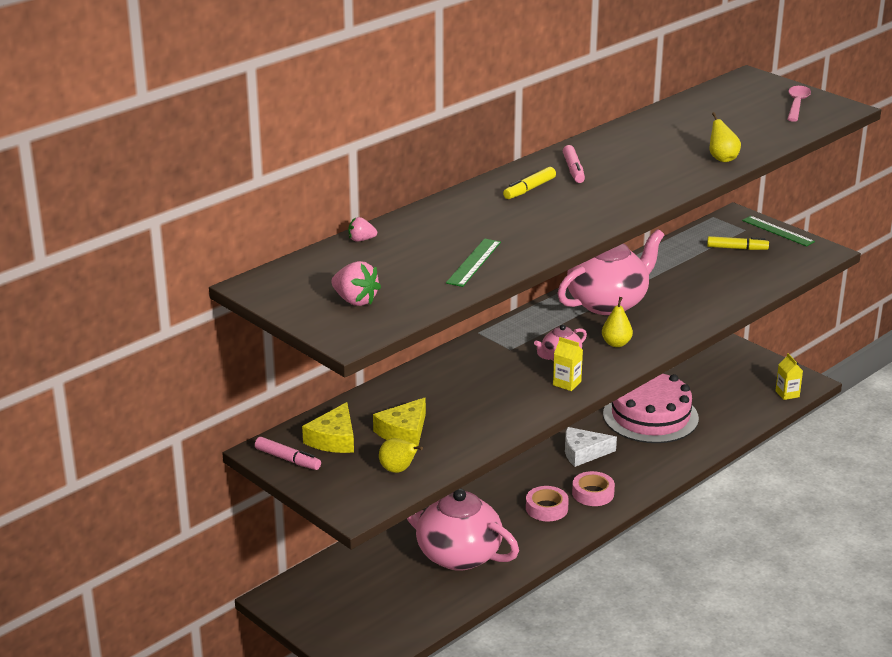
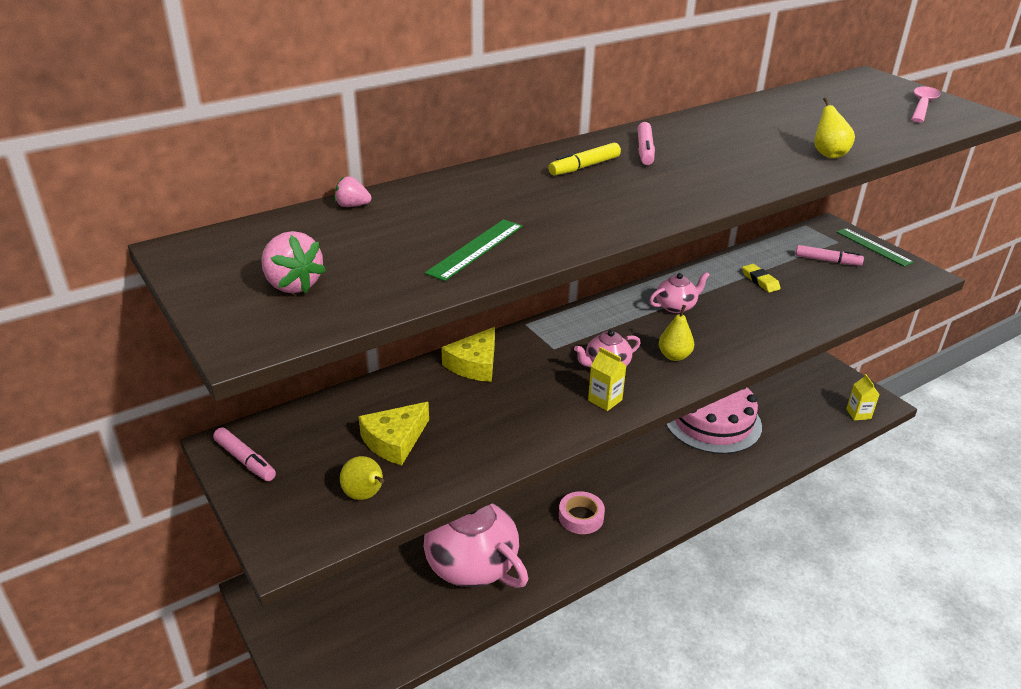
camera: 10 degrees right, 5 degrees up
yellow cheese [302,402,354,453] -> yellow cheese moved to [441,327,495,382]
pink teapot [558,229,664,315] -> pink teapot [649,272,710,313], size x0.47
white cheese [565,427,617,467] -> none
pink tape [572,471,615,506] -> none
yellow marker [707,236,769,250] -> pink marker [795,245,864,266]
none -> yellow eraser [742,264,781,293]

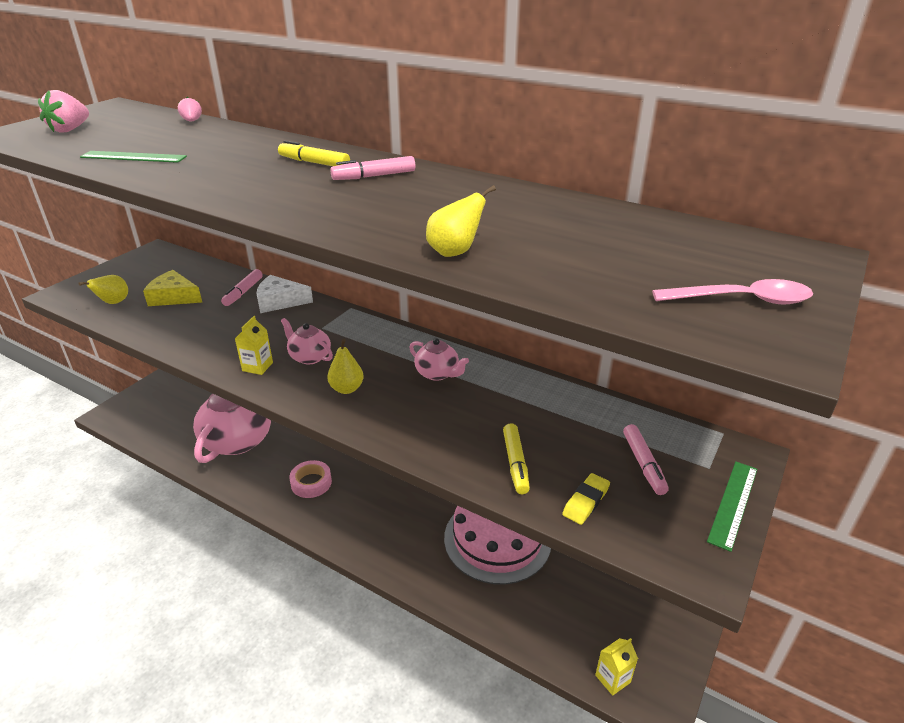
camera: 65 degrees right, 0 degrees up
pink marker [213,428,276,481] -> pink marker moved to [221,269,263,306]
yellow cheese [441,327,495,382] -> white cheese [256,275,313,313]
yellow eraser [742,264,781,293] -> yellow eraser moved to [562,473,610,525]
none -> yellow marker [503,423,530,494]

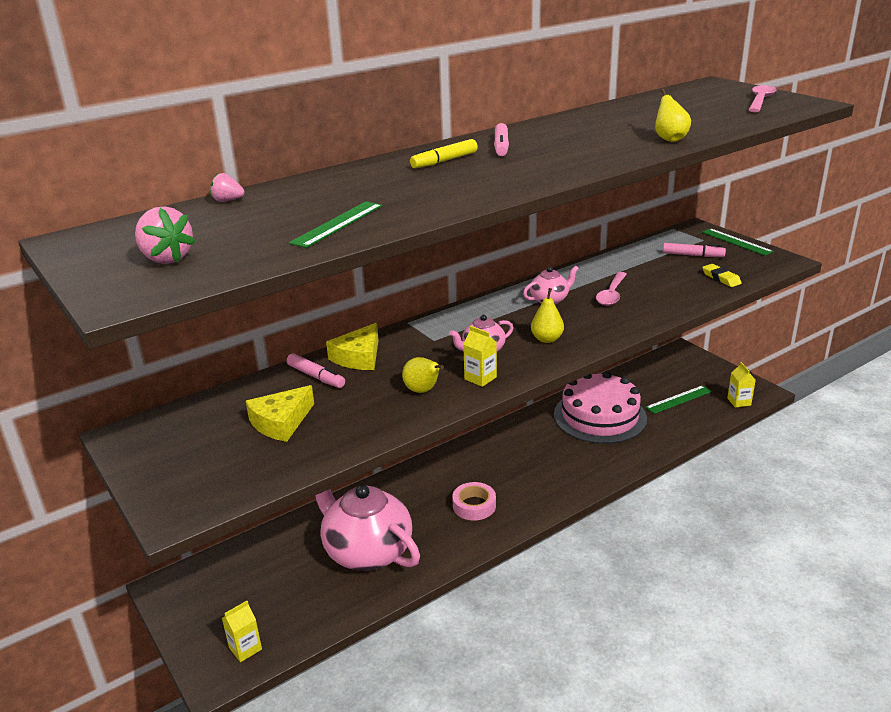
camera: 65 degrees left, 5 degrees down
yellow pear [79,275,128,304] -> yellow pear moved to [402,357,444,393]
white cheese [256,275,313,313] -> yellow cheese [326,323,379,370]
yellow marker [503,423,530,494] -> none
none -> yellow carton [222,601,262,662]
none -> pink spoon [596,272,627,306]
none -> green ruler [645,385,712,414]

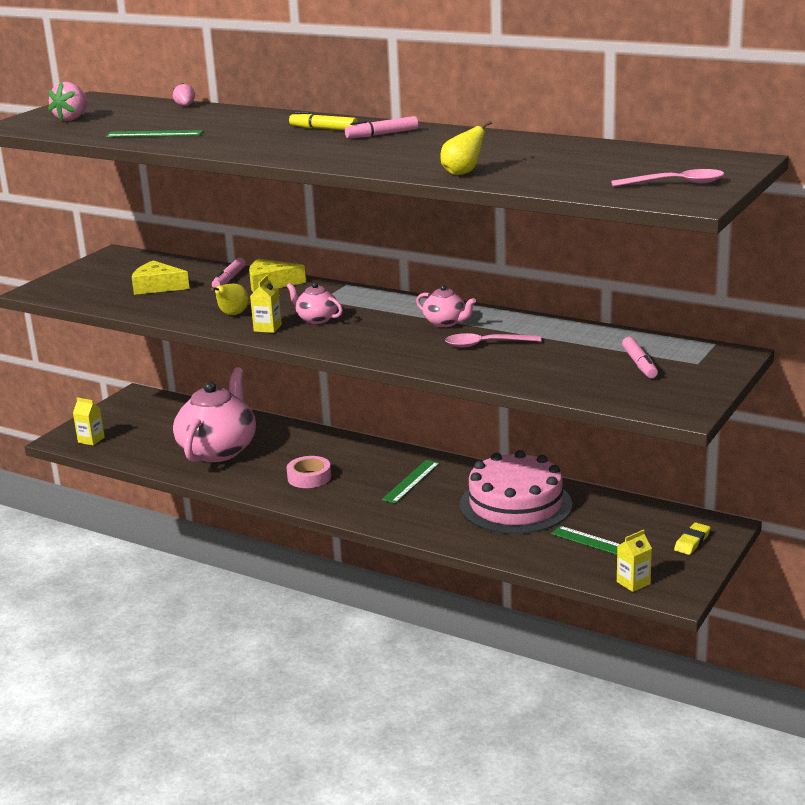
camera: 65 degrees right, 5 degrees down
yellow pear [531,288,564,343] -> none
green ruler [702,228,774,256] -> green ruler moved to [382,460,440,503]
yellow eraser [702,264,742,287] -> yellow eraser moved to [674,523,711,555]

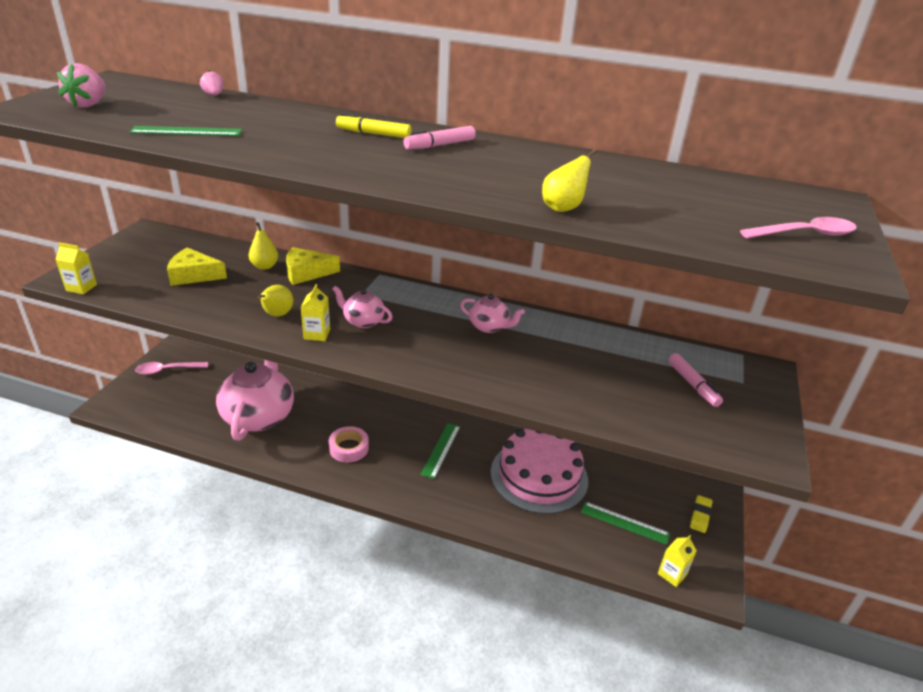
camera: 15 degrees left, 10 degrees up
yellow carton [73,397,105,446] -> yellow carton moved to [55,242,97,294]
pink marker [212,258,246,288] -> yellow pear [249,222,278,270]
pink spoon [445,333,541,347] -> pink spoon moved to [135,362,208,375]

